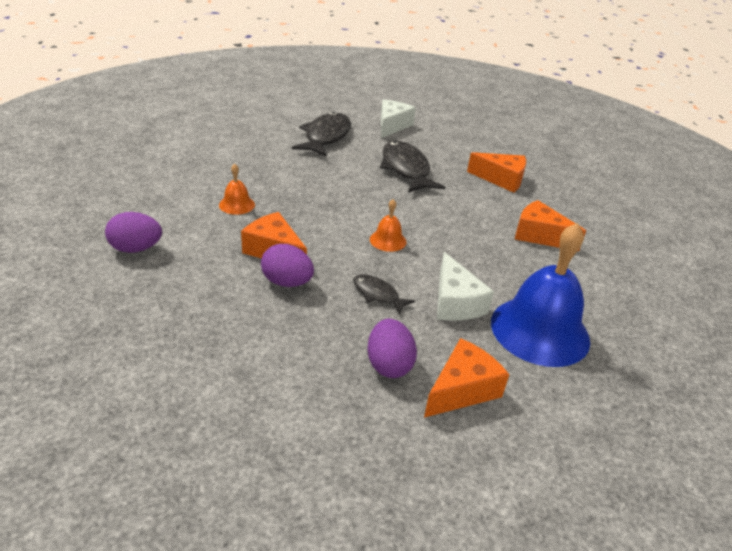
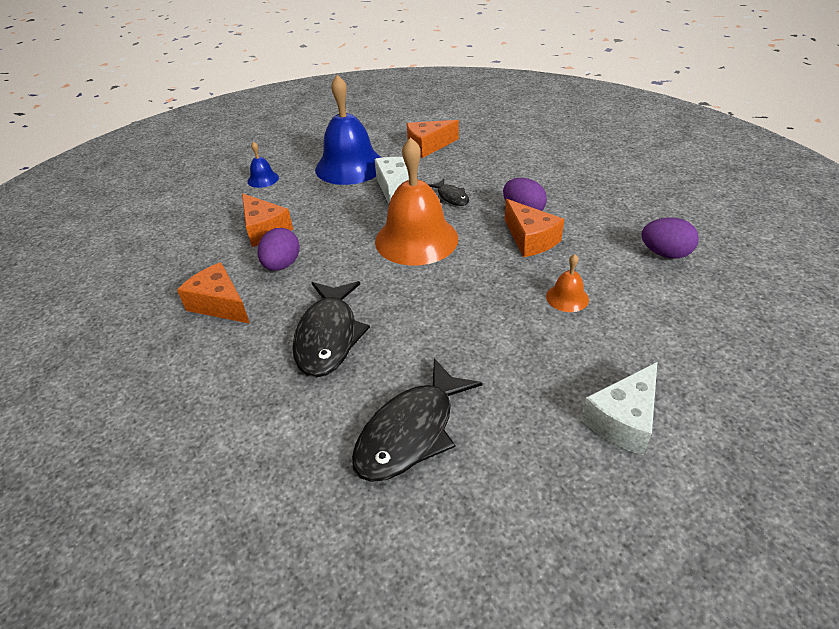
camera: 155 degrees left, 5 degrees up
purple egg [367,319,417,378] -> purple egg moved to [257,228,300,271]
orange bell [370,199,407,252] -> orange bell [375,137,458,265], size x2.28
white cheese [381,99,416,138] -> white cheese moved to [581,362,657,456]
none -> blue bell [247,142,279,188]

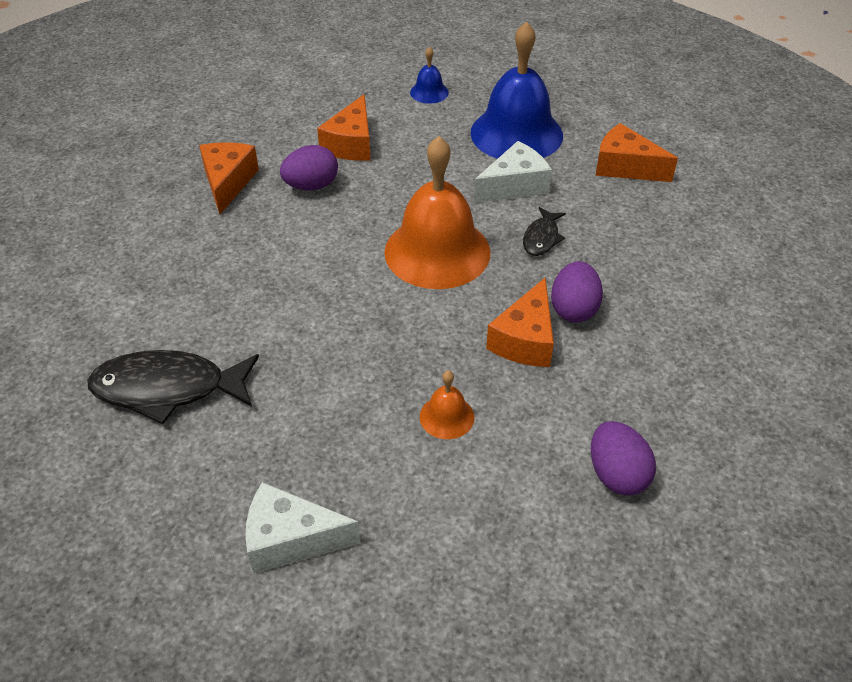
camera: 50 degrees right, 5 degrees up
black fish [292,281,370,377] -> none

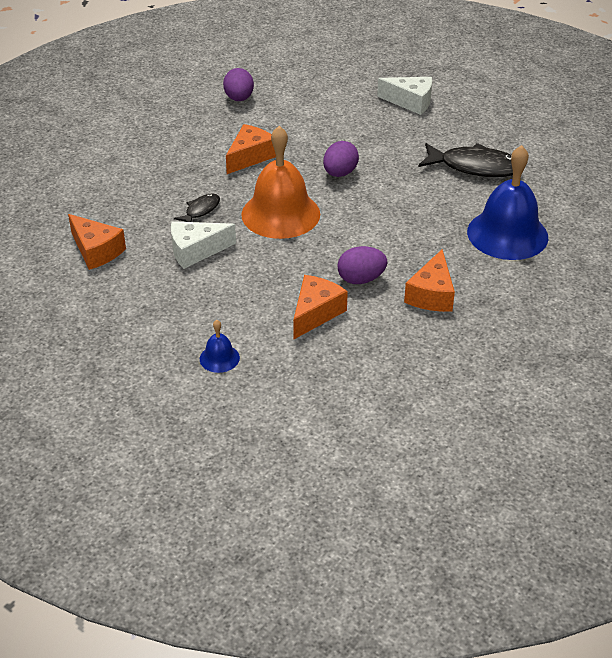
camera: 165 degrees left, 5 degrees down
orange bell [420,371,474,439] -> none
blue bell [471,21,563,159] -> blue bell moved to [467,145,548,260]
purple egg [551,261,603,323] -> purple egg moved to [323,141,359,177]

